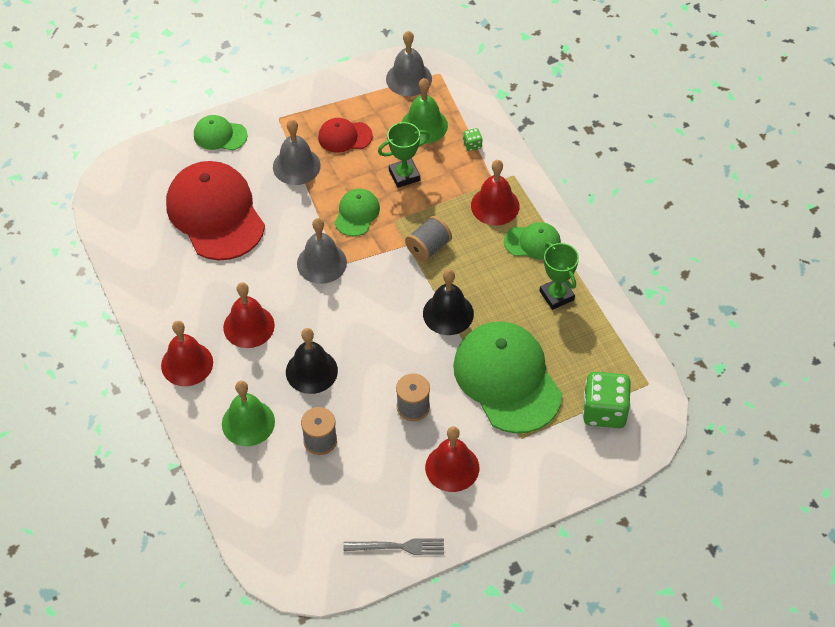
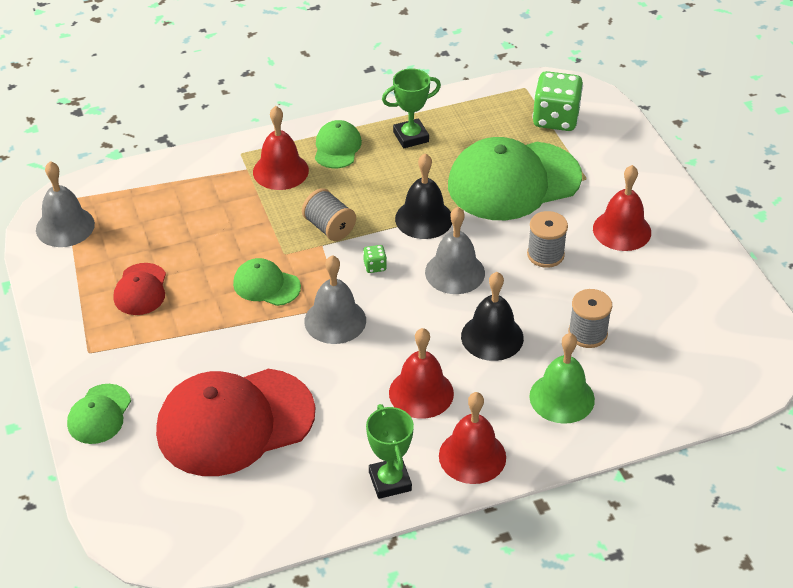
camera: 85 degrees left, 10 degrees down
grey bell [273,119,321,185] -> grey bell moved to [425,207,485,294]
grey fork [343,538,444,555] -> none
green trophy [378,122,430,188] -> green trophy moved to [366,404,414,499]
green bell [402,78,448,144] -> none
green dice [463,128,482,151] -> green dice moved to [363,245,387,273]

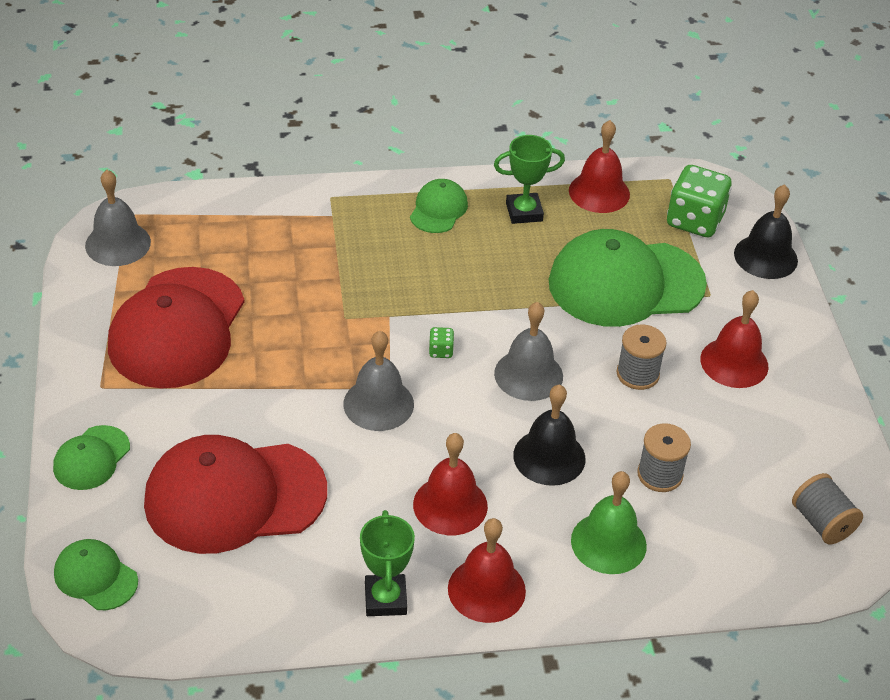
camera: 10 degrees right, 0 degrees up
red cap [114,263,166,315] -> red cap [108,267,244,388], size x2.11
green cap [233,258,301,306] -> green cap moved to [54,539,138,610]
red bell [253,106,309,190] -> red bell moved to [569,120,630,213]
grey spool [302,188,356,241] -> grey spool moved to [792,473,863,544]
black bell [395,153,452,239] -> black bell moved to [734,184,798,279]

